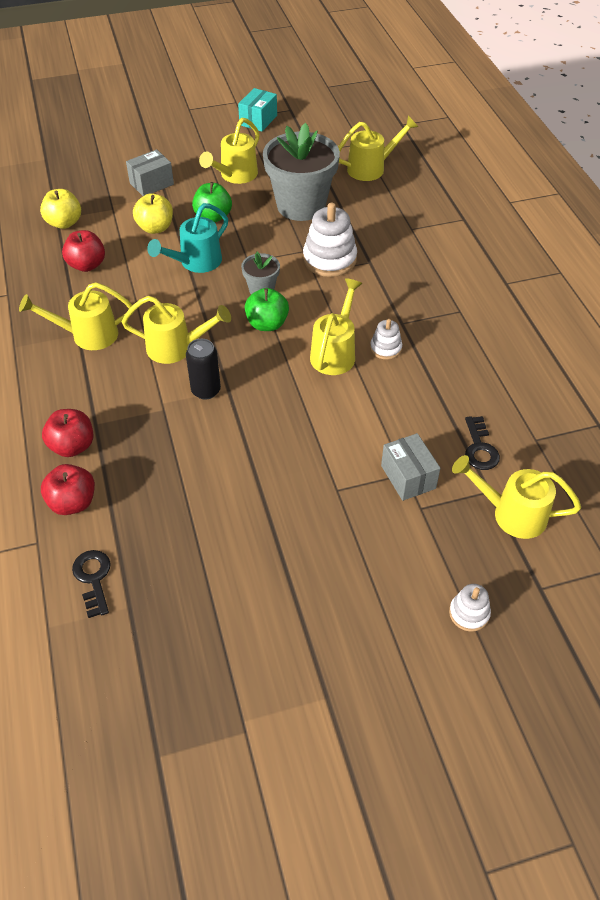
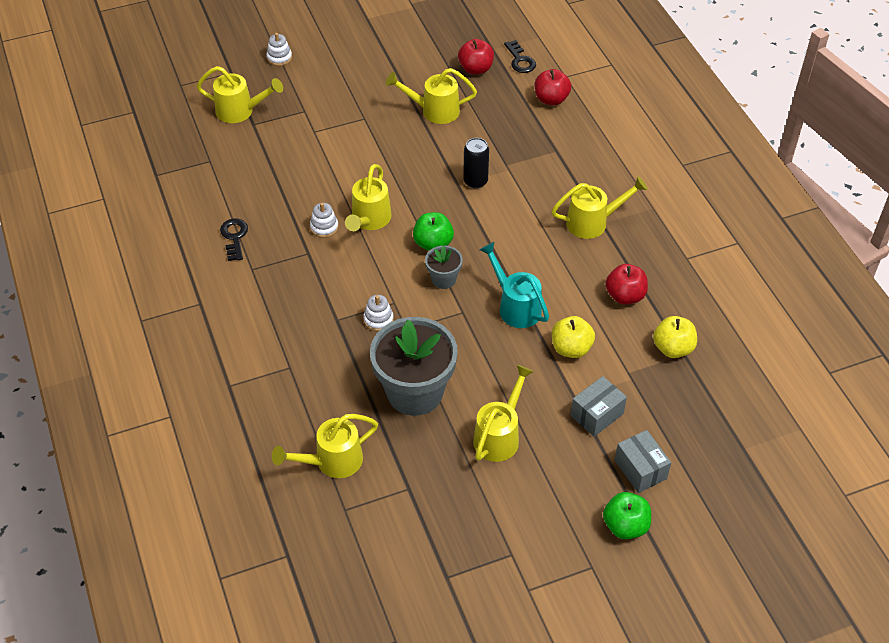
camera: 175 degrees right, 0 degrees up
red apple [42,409,93,457] -> red apple moved to [458,39,494,75]
yellow watering can [122,296,231,364] -> yellow watering can moved to [386,68,477,124]
turquoise watering can [147,203,228,273] -> turquoise watering can turned 75 degrees counterclockwise [479,242,549,328]
green apple [192,182,232,222] -> green apple moved to [603,492,651,539]
turquoise box [238,88,277,132] -> none
white stacking toy [303,203,357,277] -> white stacking toy [363,295,394,331], size x0.54
grey box [381,433,440,501] -> grey box moved to [615,430,671,493]
black key [465,416,500,470] -> black key moved to [220,218,248,261]

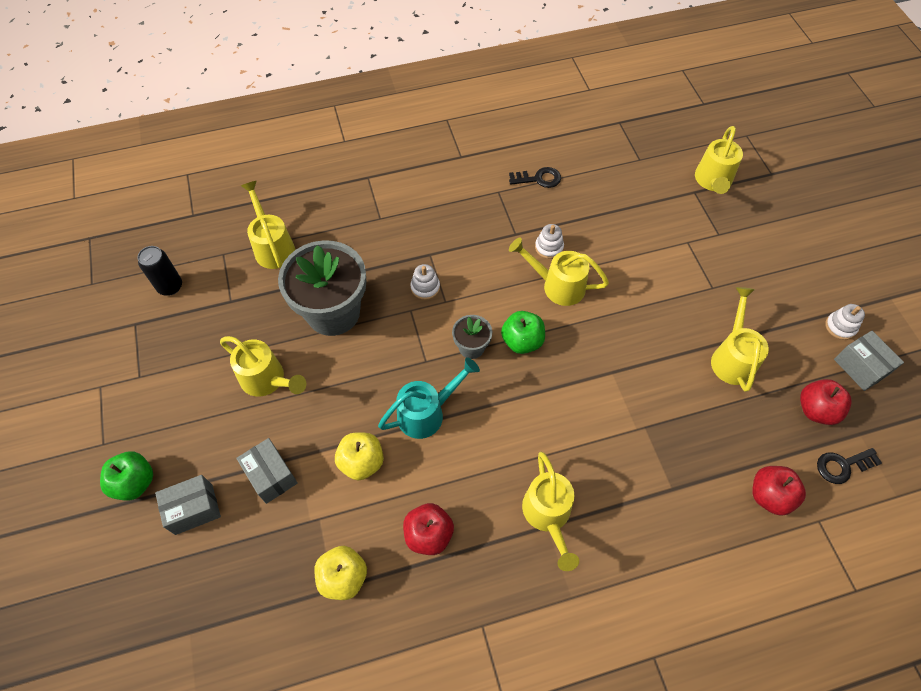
camera: 95 degrees right, 10 degrees up
white stacking toy [267,33,292,66] -> white stacking toy moved to [825,304,865,340]
black can [463,138,489,189] -> black can moved to [137,246,182,296]
none -> grey box [834,331,904,391]

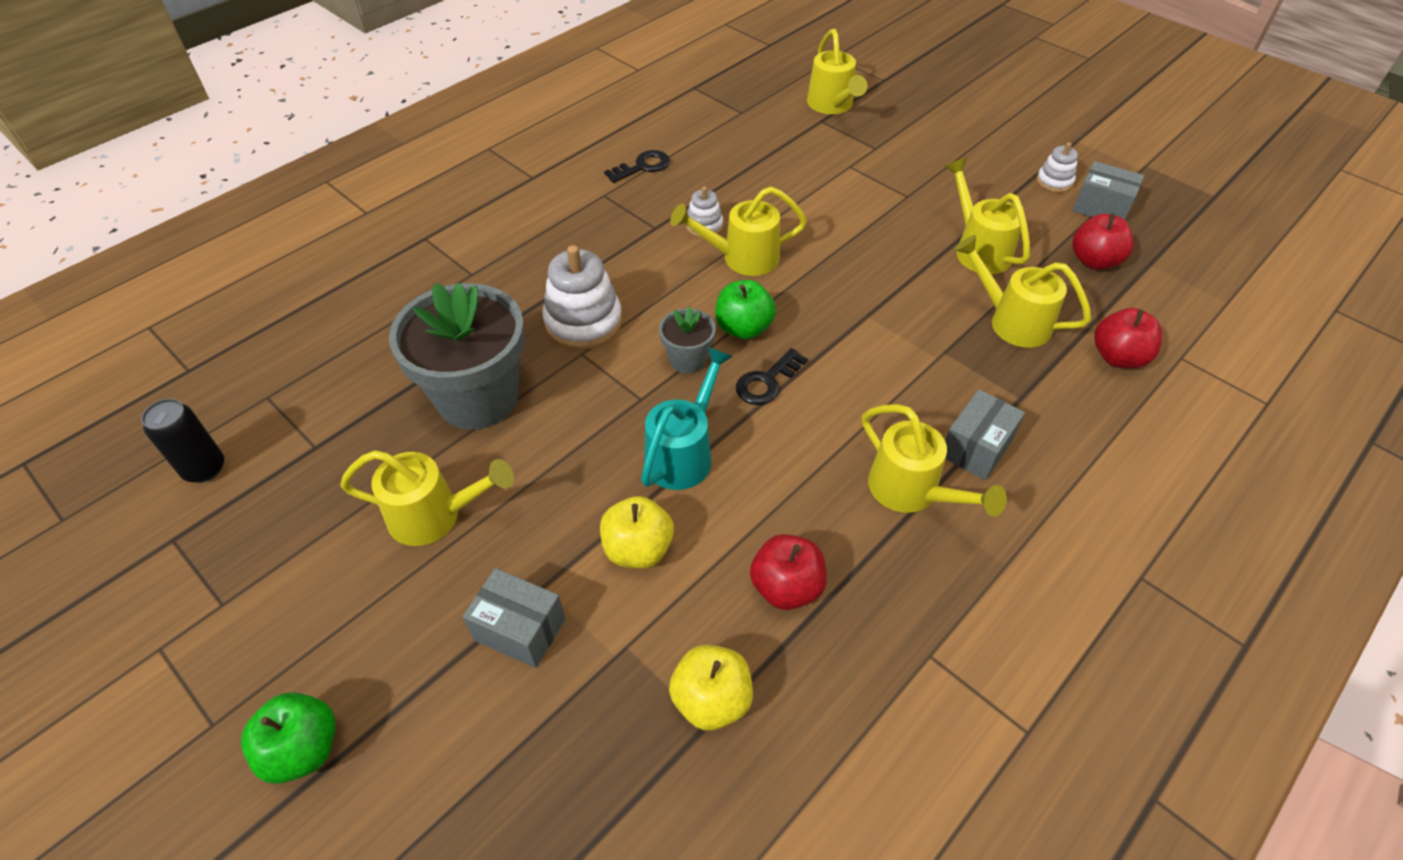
camera: 30 degrees left, 10 degrees down
grey box [155,475,221,535] -> grey box moved to [945,389,1025,480]
yellow watering can [241,181,295,269] -> yellow watering can moved to [954,235,1091,348]
white stacking toy [410,264,440,300] -> white stacking toy [542,245,622,350], size x1.86
black key [817,448,882,484] -> black key moved to [736,348,808,405]

